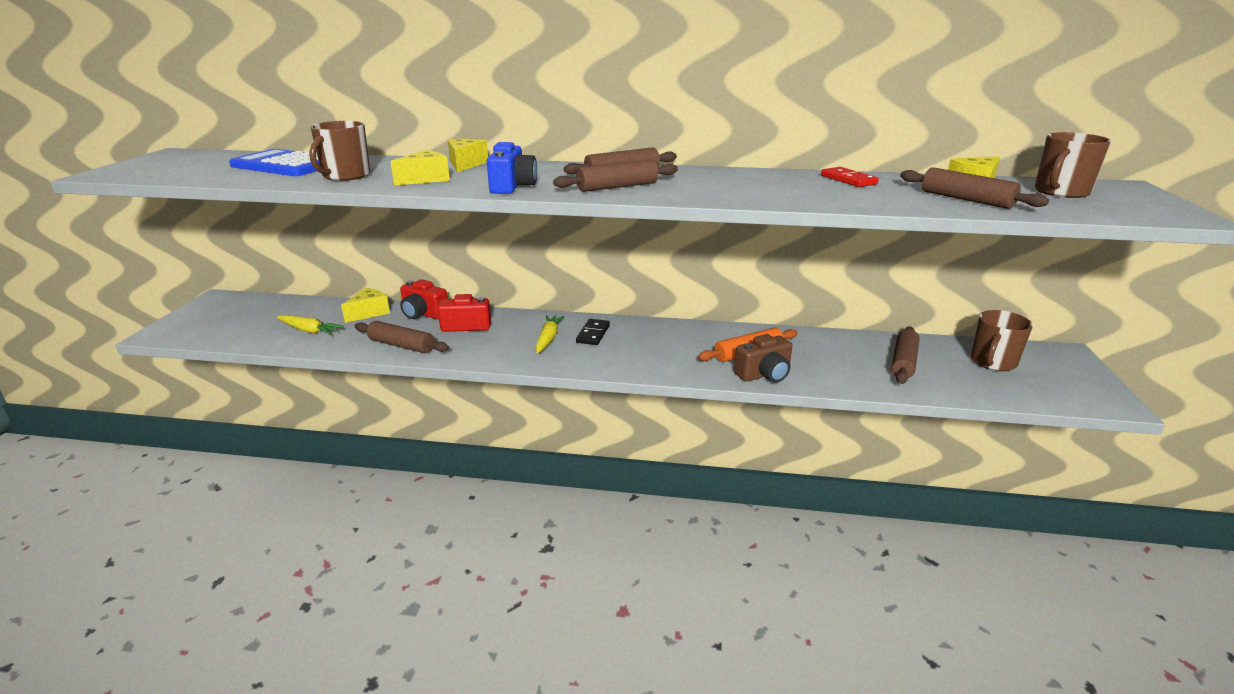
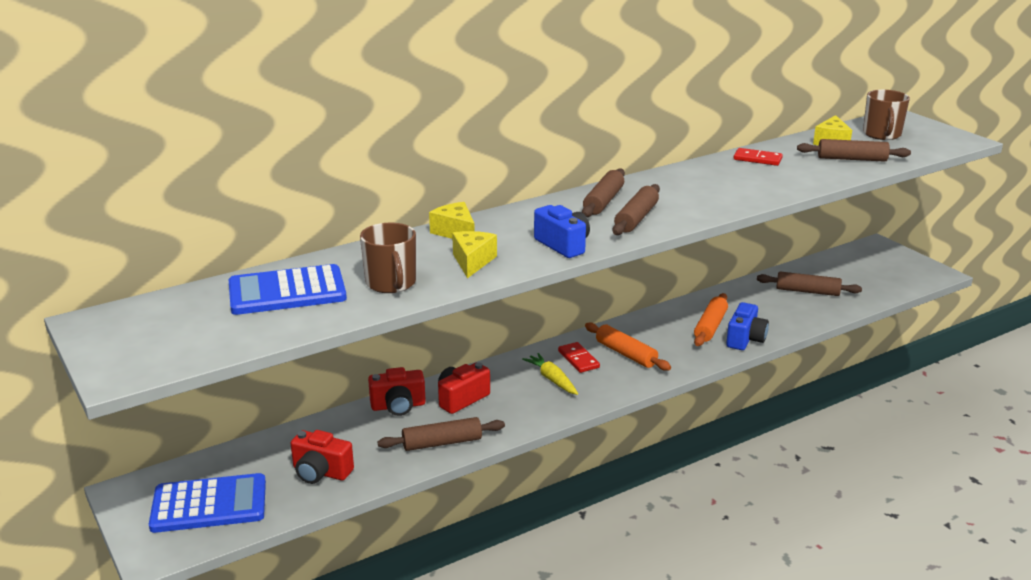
camera: 40 degrees left, 0 degrees up
yellow carrot [277,315,344,335] -> red camera [291,430,354,484]
yellow cheese [341,288,390,323] -> none
black domino [576,319,610,345] -> red domino [558,342,600,373]
brown camera [734,334,792,383] -> blue camera [726,302,769,350]
brown rolling pin [891,326,920,384] -> brown rolling pin turned 60 degrees counterclockwise [757,272,862,296]
brown mug [970,310,1033,371] -> none
none -> blue calculator [149,473,266,533]
none -> orange rolling pin [585,322,671,371]

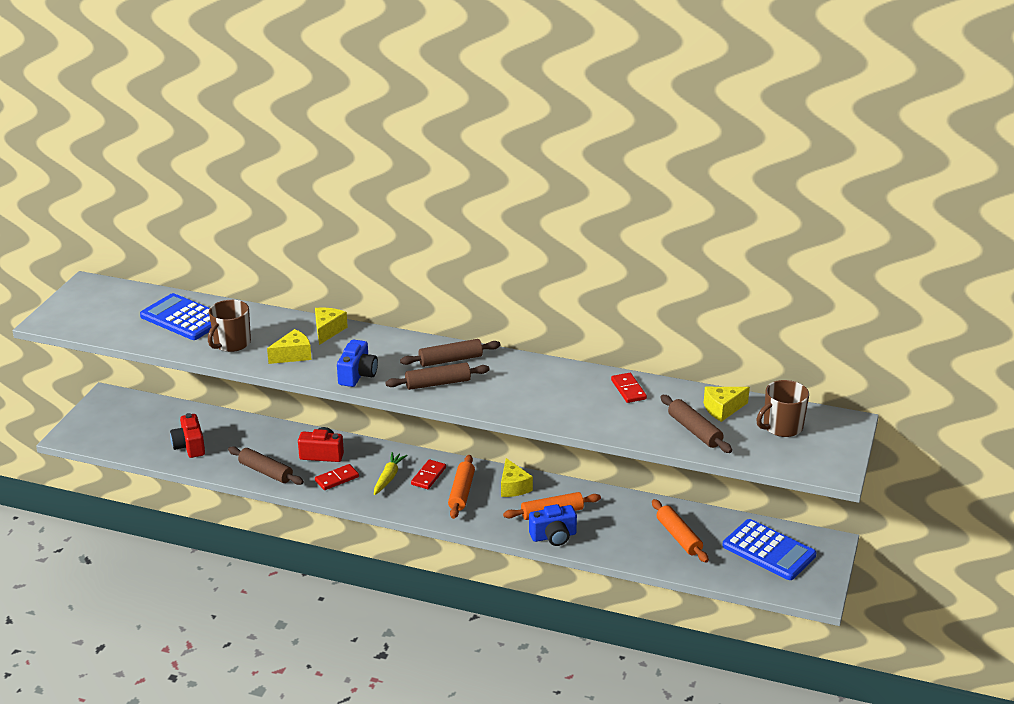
camera: 50 degrees right, 5 degrees up
blue calculator [149,473,266,533] -> blue calculator moved to [722,519,817,580]
red camera [368,367,426,416] -> none
brown rolling pin [757,272,862,296] -> orange rolling pin [652,499,709,563]
none -> red domino [315,464,359,490]
none -> yellow cheese [501,458,533,497]

